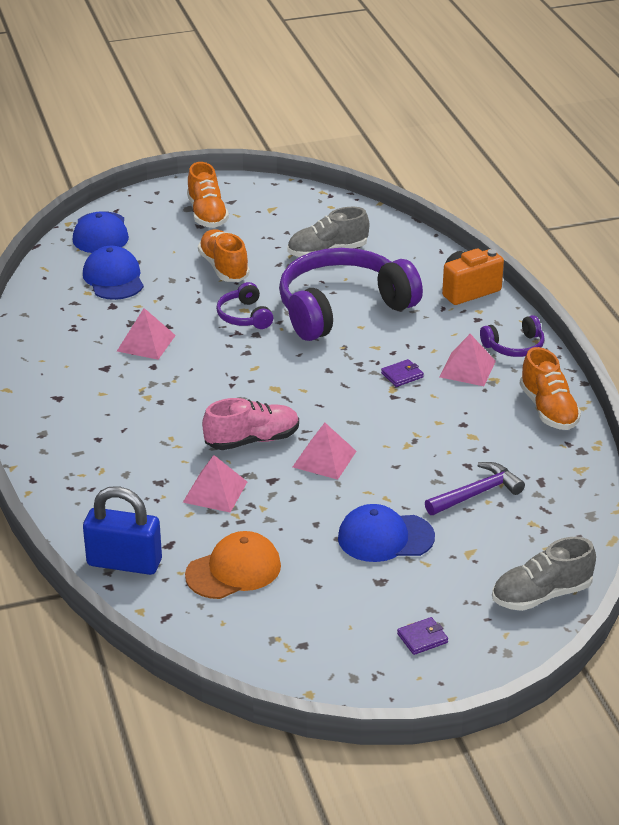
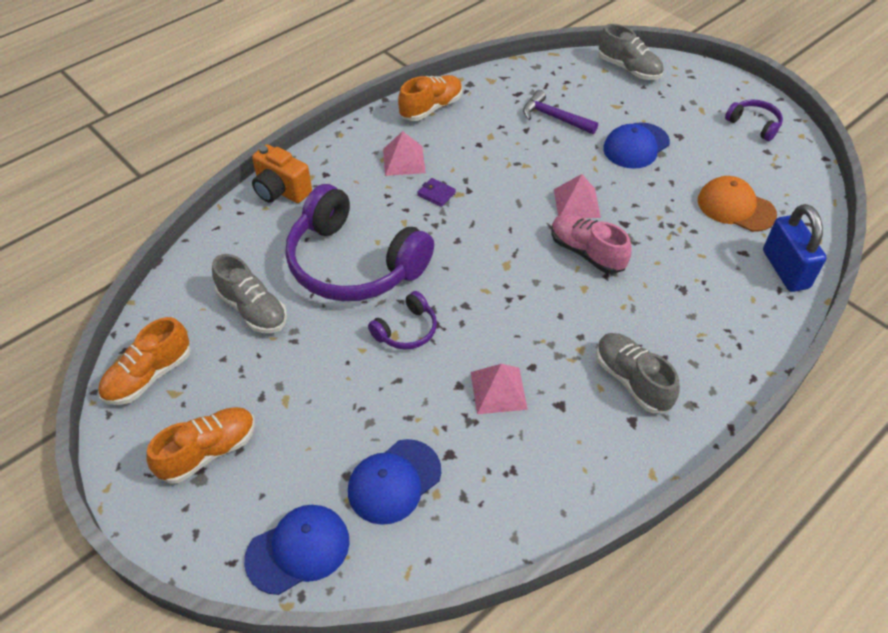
camera: 115 degrees left, 15 degrees up
pink pyramid [183,455,247,513] -> none
orange shoe [198,229,250,282] -> orange shoe moved to [98,317,191,405]
blue cap [338,504,435,562] -> blue cap turned 75 degrees clockwise [603,122,670,169]
purple wallet [397,617,448,655] -> none
purple headphones [480,315,545,357] -> purple headphones moved to [725,99,783,141]
none -> grey shoe [596,333,680,413]

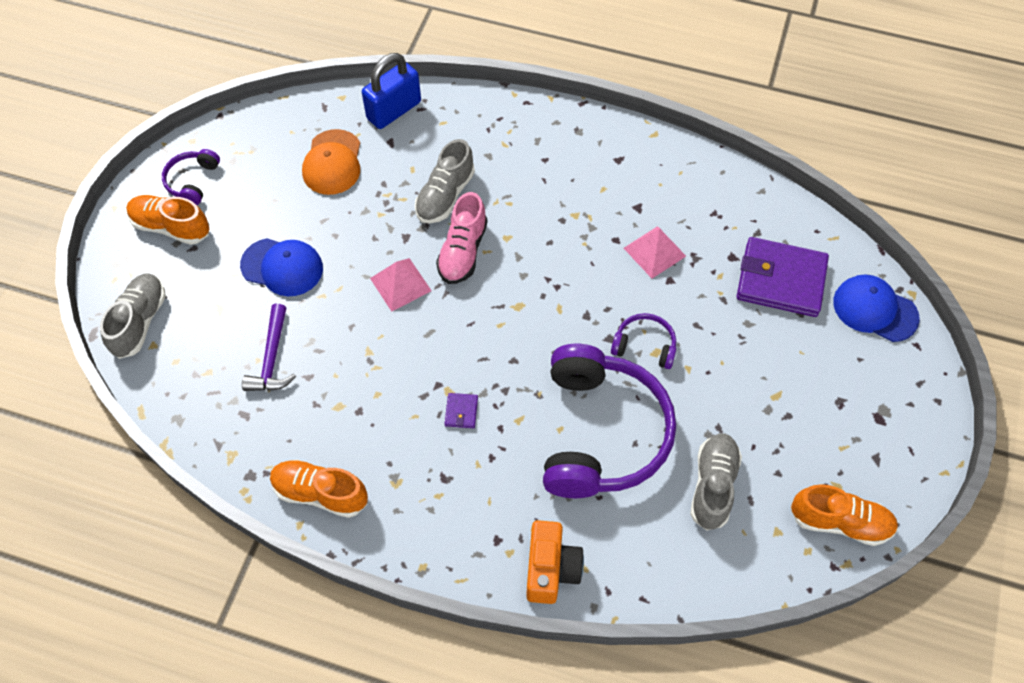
camera: 120 degrees left, 10 degrees up
orange shoe [146,407,255,484] -> orange shoe moved to [126,195,209,245]
blue cap [348,439,441,525] -> purple wallet [737,237,829,317]
pink pyramid [383,131,426,176] -> none
grey shoe [596,333,680,413] -> grey shoe moved to [415,139,475,223]

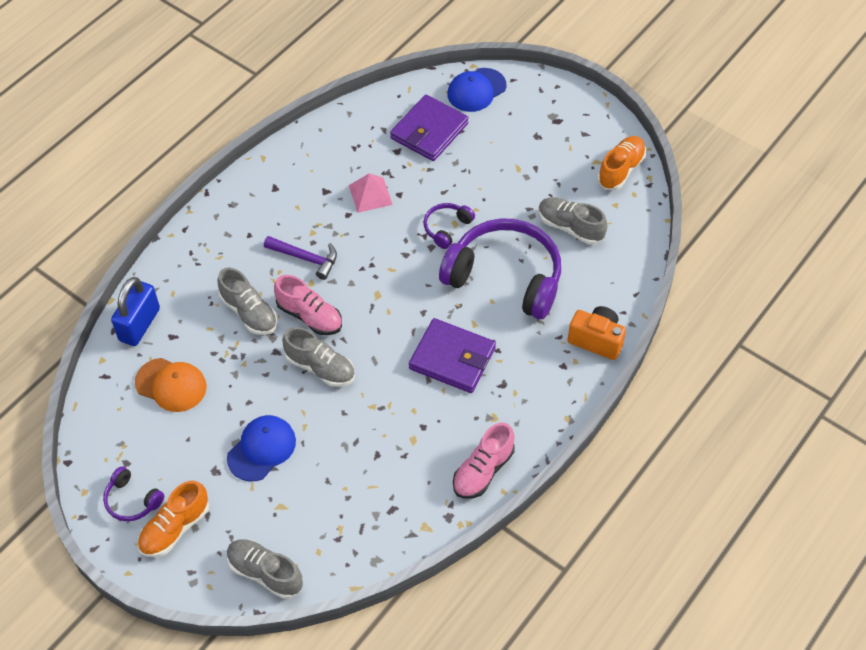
camera: 70 degrees left, 5 degrees down
purple hammer [242,304,296,391] -> purple hammer moved to [264,236,337,280]
orange shoe [270,459,368,518] -> pink shoe [453,423,515,499]
blue padlock [362,53,421,129] -> blue padlock turned 45 degrees clockwise [111,277,160,346]
pink pyramid [370,258,431,312] -> grey shoe [282,327,355,387]
purple wallet [445,393,478,428] -> purple wallet [409,318,496,393], size x2.48

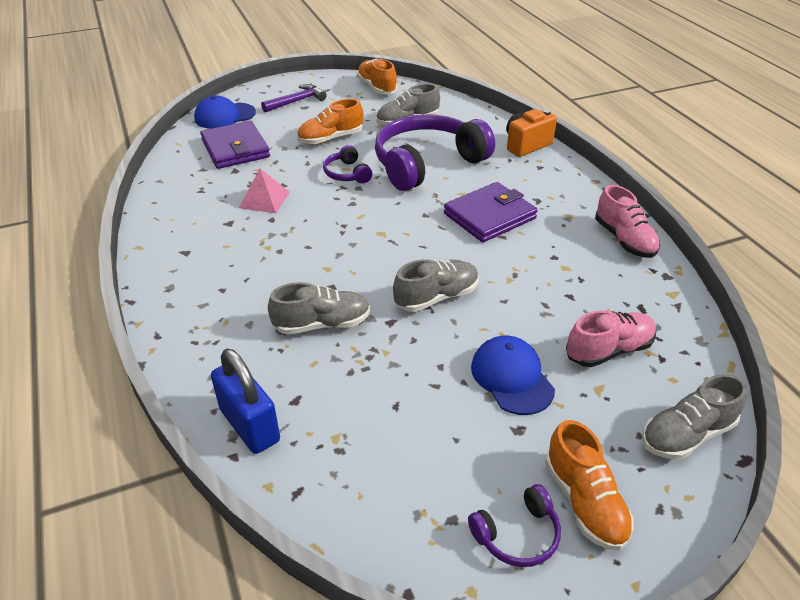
camera: 60 degrees left, 15 degrees down
orange cap [135,358,207,412] -> none
purple hammer [264,236,337,280] -> purple hammer moved to [261,84,327,112]
pink shoe [274,275,342,335] -> pink shoe moved to [566,310,657,367]
blue cap [447,68,507,112] -> blue cap turned 75 degrees clockwise [194,96,256,129]
none -> orange shoe [297,99,363,145]

